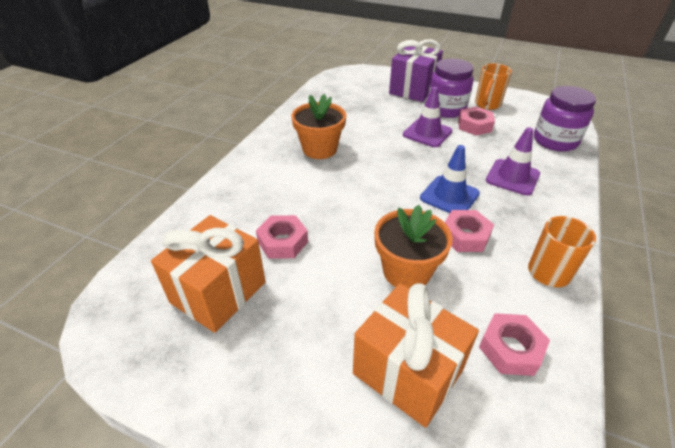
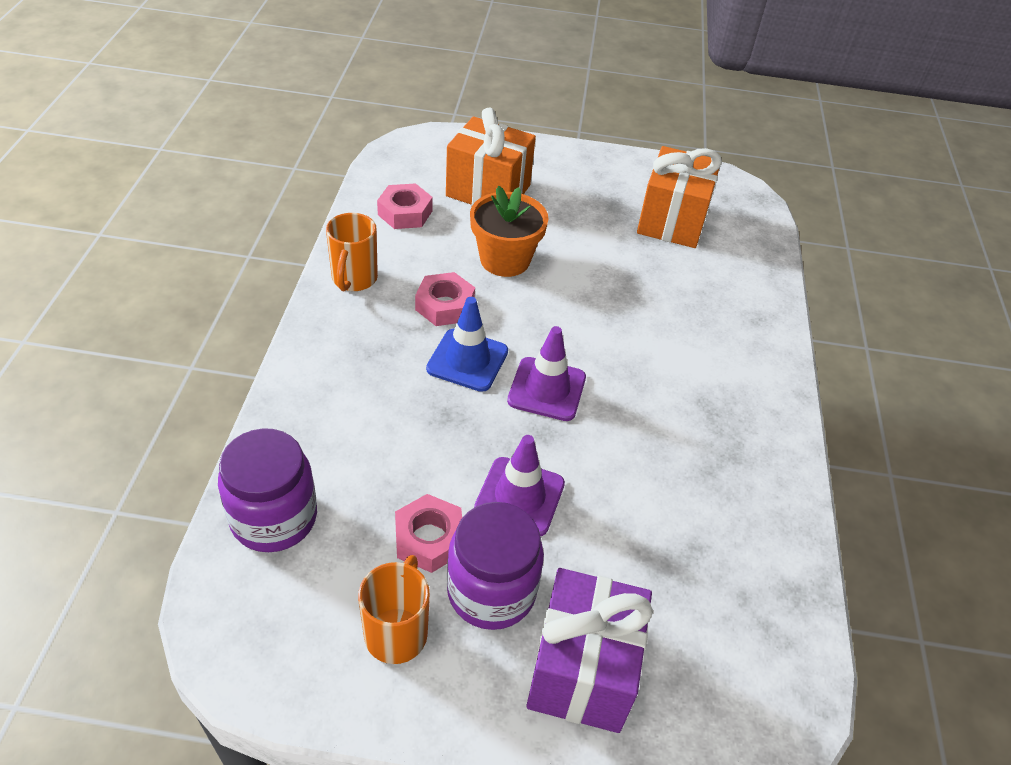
camera: 160 degrees right, 5 degrees up
pink nut [256,215,308,259] -> none
orange flower pot [291,94,346,159] -> none
purple traffic cone [486,127,540,196] -> purple traffic cone moved to [507,326,586,421]

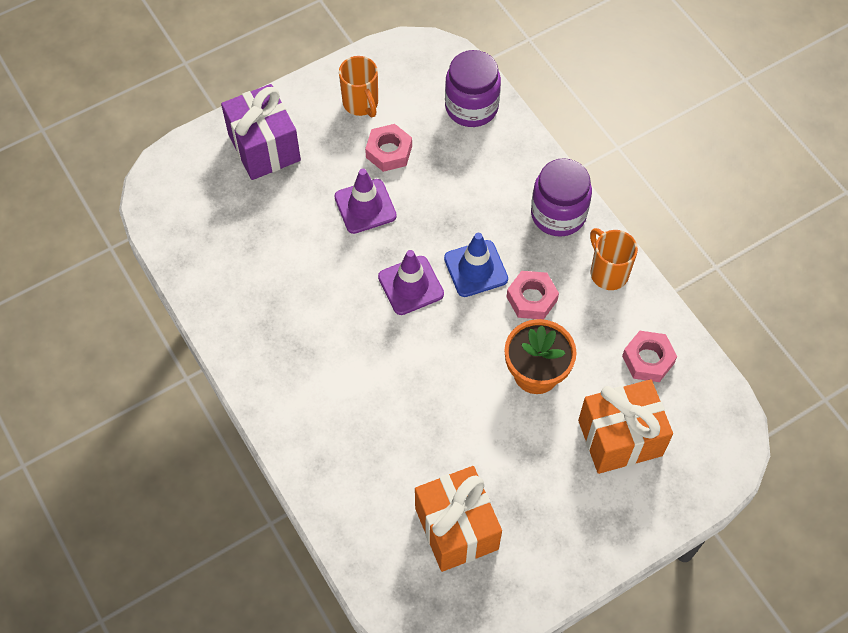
camera: 145 degrees right, 15 degrees up
purple jar [447,502,544,630] -> purple jar moved to [531,158,592,237]

